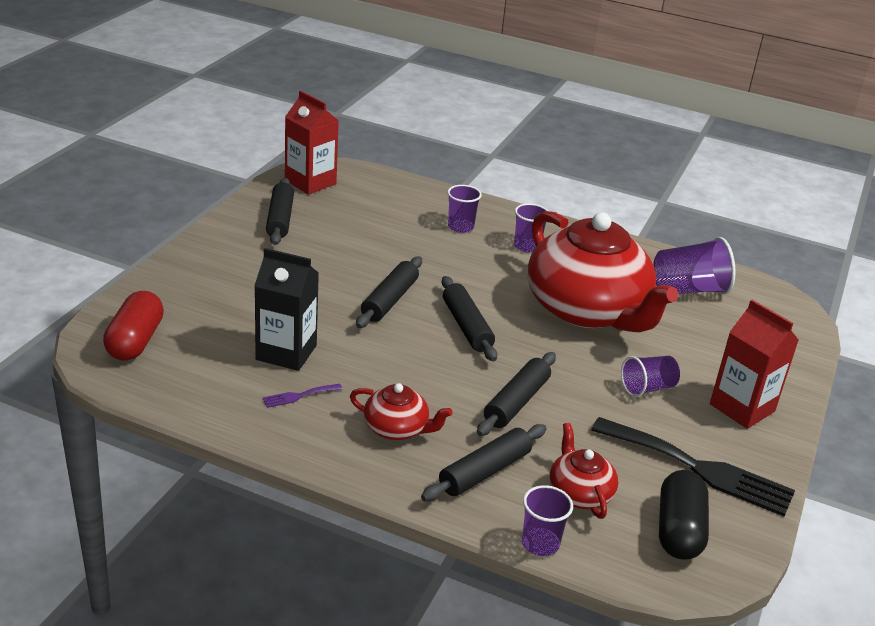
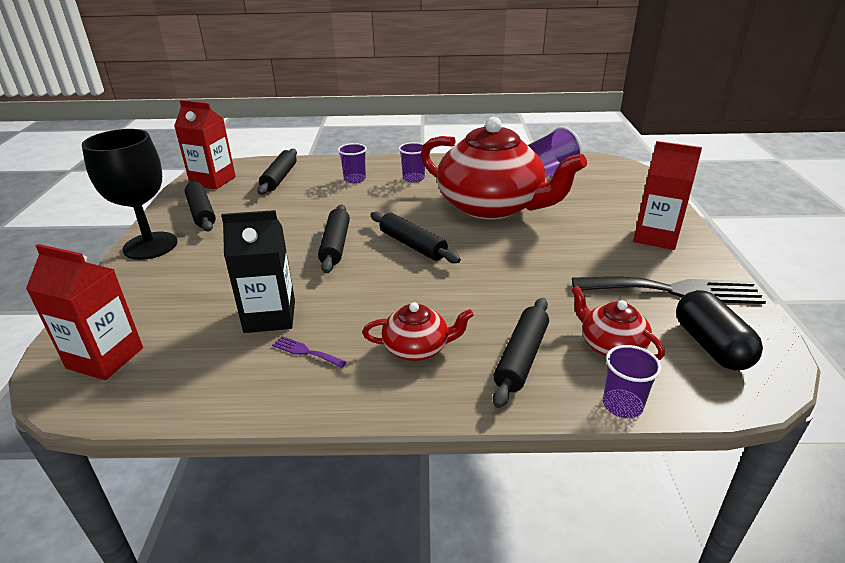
camera: 20 degrees left, 0 degrees up
red capsule [103,291,164,361] -> red carton [26,244,143,380]
purple fork [262,384,342,408] -> purple fork turned 75 degrees clockwise [272,336,347,368]
black rolling pin [477,352,556,436] -> black rolling pin moved to [257,149,297,195]
purple cup [621,356,680,397] -> none
none -> black goblet [82,129,178,260]

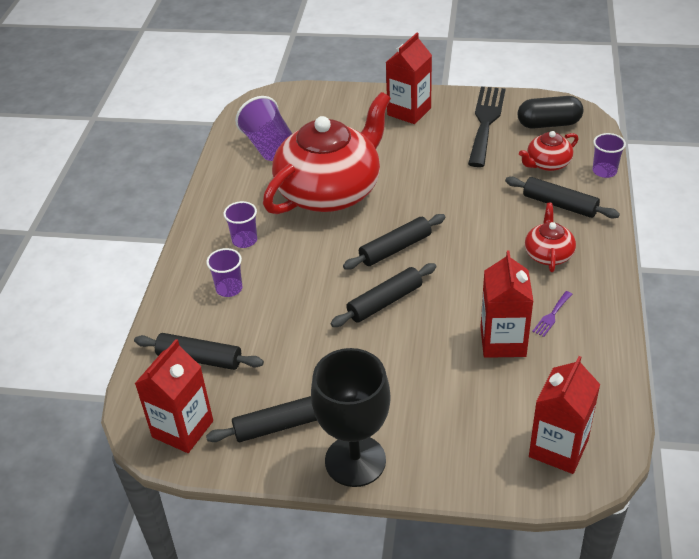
camera: 80 degrees left, 10 degrees up
black carton [221,210,295,333] -> red carton [480,251,533,358]
black rolling pin [318,204,350,273] -> black rolling pin turned 45 degrees counterclockwise [330,263,436,327]

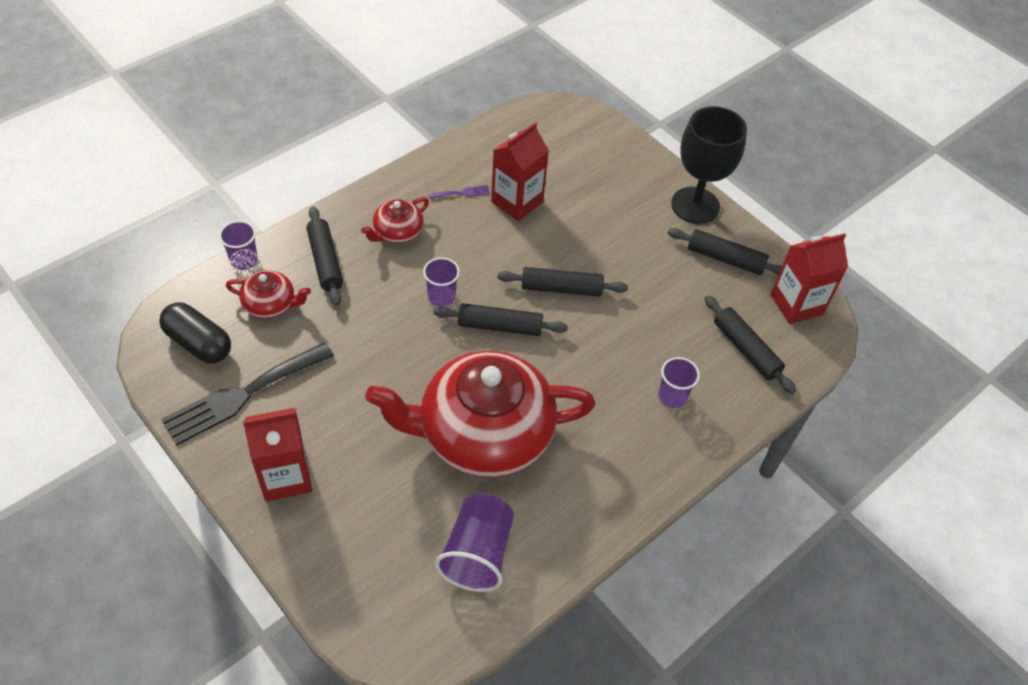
camera: 145 degrees left, 10 degrees up
purple cup [223,201,257,248] -> purple cup moved to [423,257,460,307]
red carton [529,356,600,474] -> none

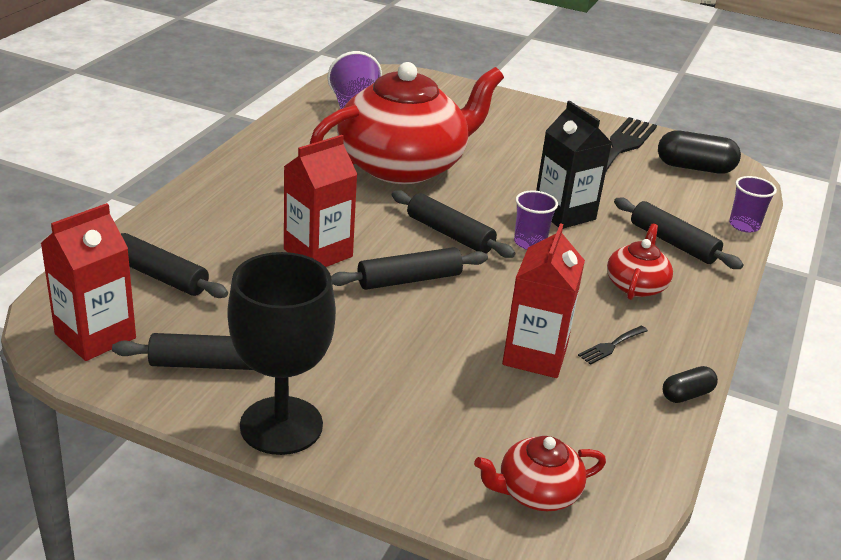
camera: 155 degrees right, 20 degrees down
red teapot [226,270,311,318] -> red teapot moved to [474,436,606,511]
red carton [243,408,312,501] -> red carton moved to [284,135,358,267]
purple fork [428,185,490,199] -> black fork [578,326,648,365]
black rolling pin [433,303,568,336] -> black rolling pin turned 60 degrees clockwise [392,190,515,258]
purple cup [658,357,700,408] -> none
none -> black carton [536,101,612,229]
none -> black capsule [663,366,718,403]

